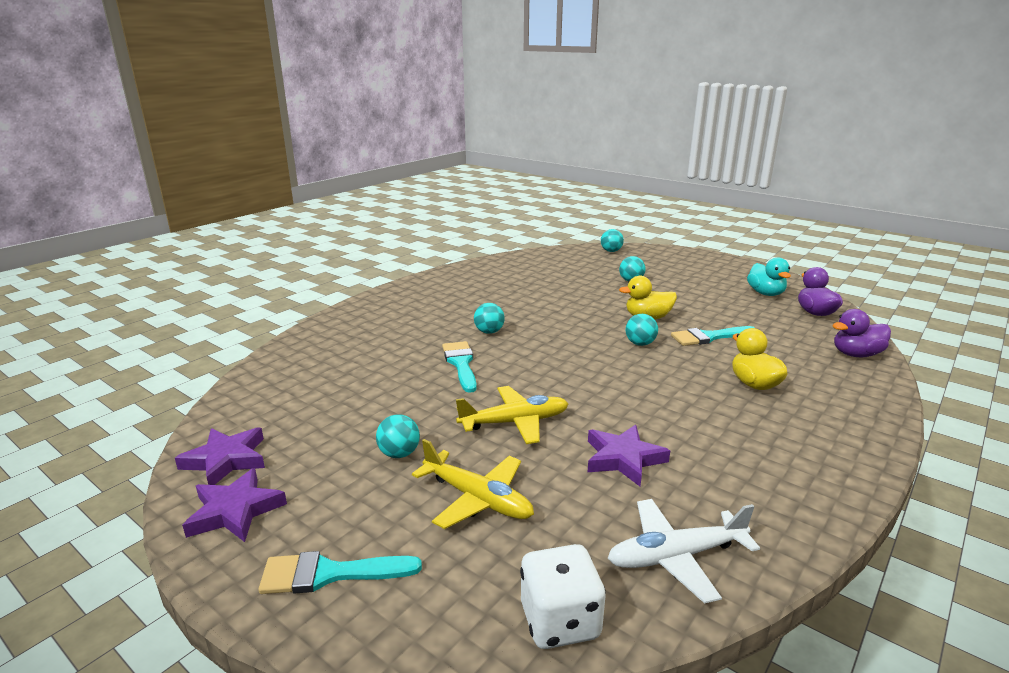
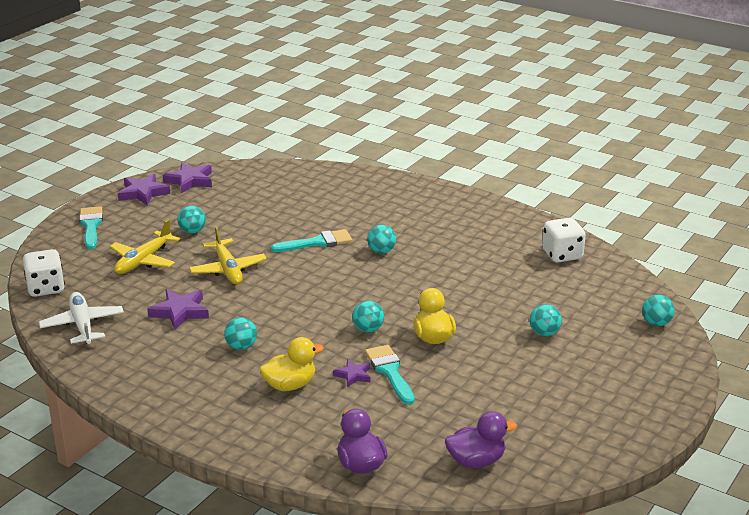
camera: 85 degrees right, 5 degrees up
turquoise duck [747,257,791,296] -> none
none -> turquoise ball [224,317,257,350]
none -> purple star [333,359,371,388]
none -> white dice [542,218,586,262]

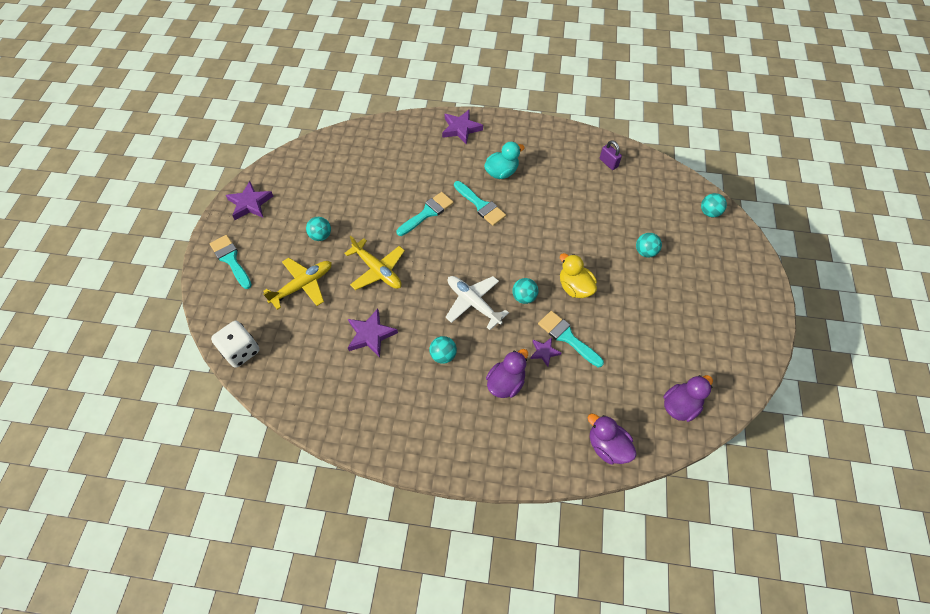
camera: 25 degrees left, 30 degrees up
white plane [39,292,124,344] -> white plane moved to [446,276,509,330]
yellow plane [110,220,180,274] -> yellow plane turned 135 degrees counterclockwise [263,258,332,310]
purple star [163,162,212,193] -> purple star moved to [442,110,483,145]
yellow duck [260,337,324,391] -> purple duck [486,349,528,398]
turquoise ball [367,225,396,253] -> turquoise brush [454,181,506,226]
white dice [542,218,586,262] -> purple padlock [600,140,622,170]
none -> turquoise duck [484,142,525,179]

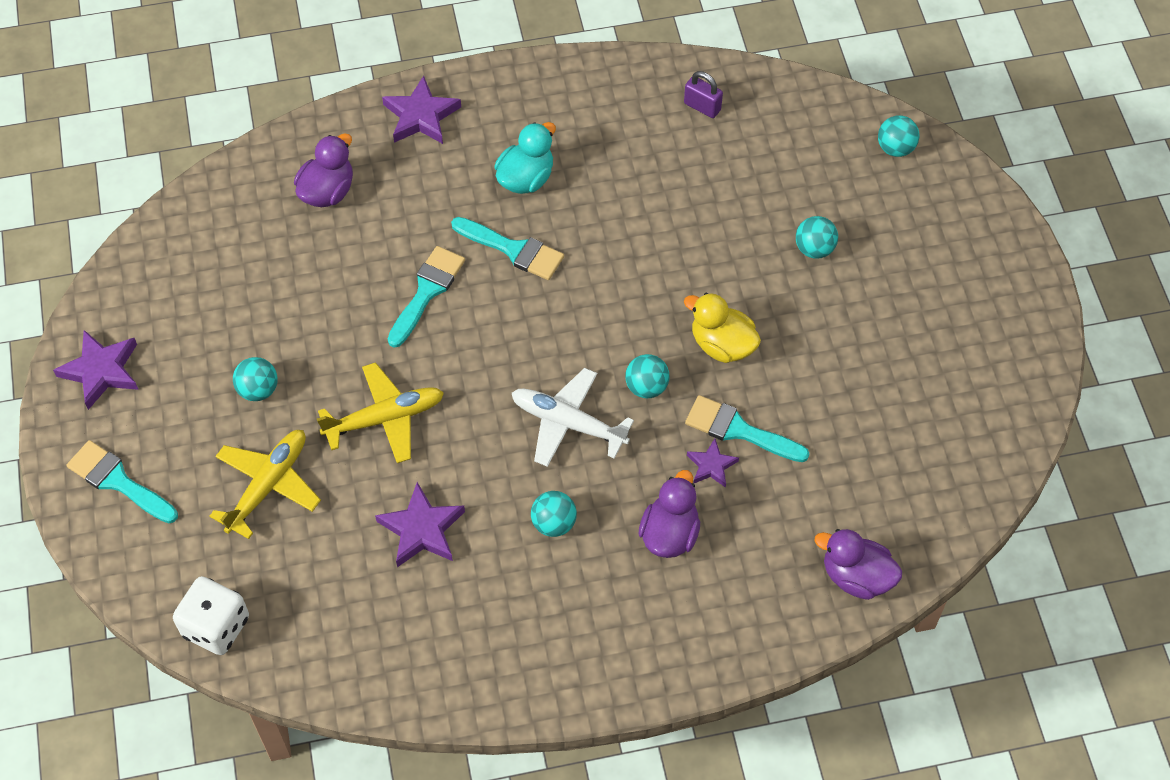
camera: 20 degrees left, 0 degrees up
yellow plane [344,236,405,290] -> yellow plane turned 45 degrees counterclockwise [317,362,444,463]
purple duck [663,375,713,422] -> purple duck moved to [294,133,353,207]

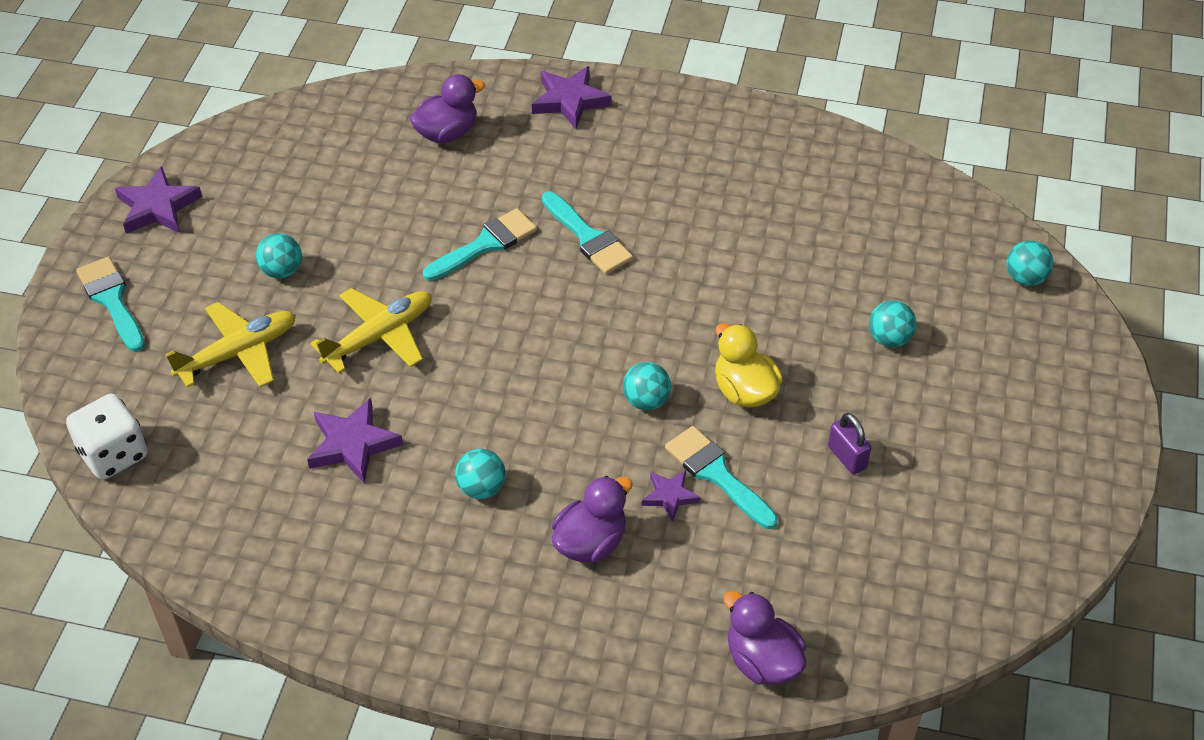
camera: 25 degrees right, 10 degrees down
yellow plane [317,362,444,463] -> yellow plane turned 45 degrees counterclockwise [310,288,432,373]
turquoise duck [494,122,556,194] -> none
white plane [512,368,634,467] -> none
purple padlock [684,71,723,118] -> purple padlock moved to [828,413,871,474]

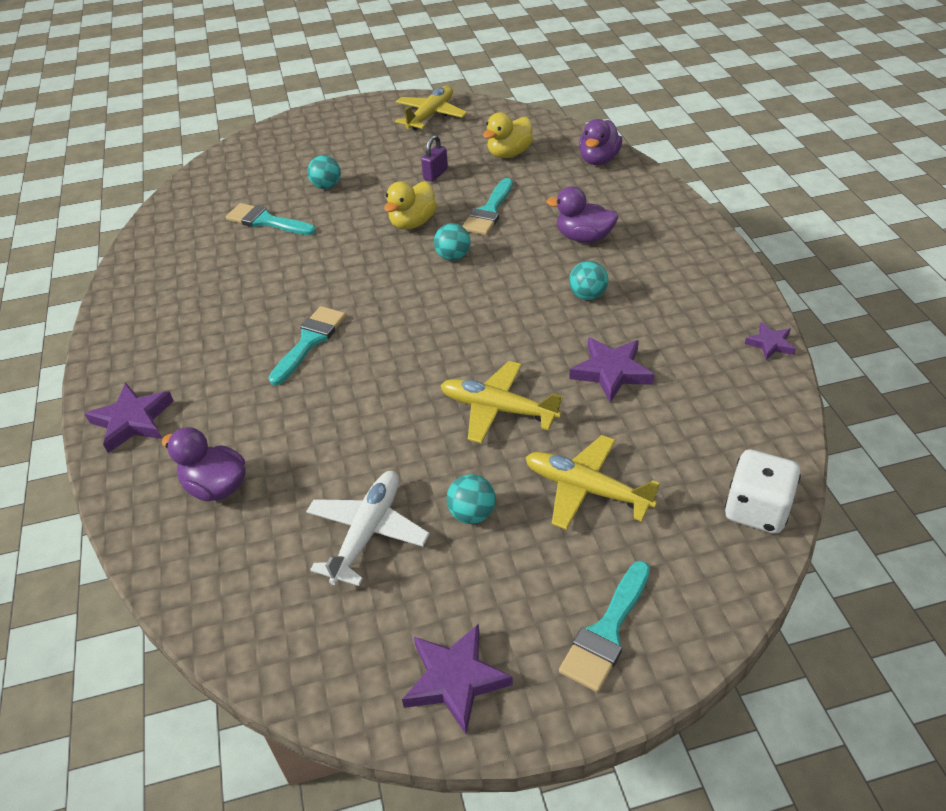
camera: 115 degrees left, 5 degrees down
turquoise brush [423,208,537,281] -> turquoise brush moved to [226,203,316,235]
purple star [642,470,700,522] -> purple star moved to [745,322,796,360]
turquoise ball [1007,240,1053,286] -> none
none -> white plane [306,471,430,586]
none -> yellow plane [395,86,467,130]
none -> yellow duck [483,112,533,158]

